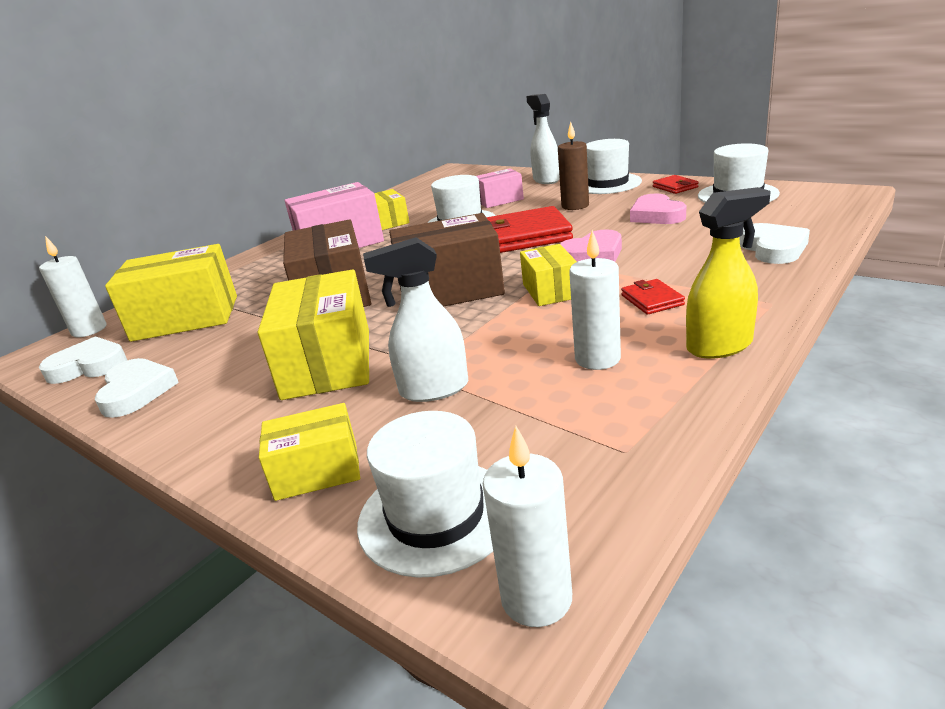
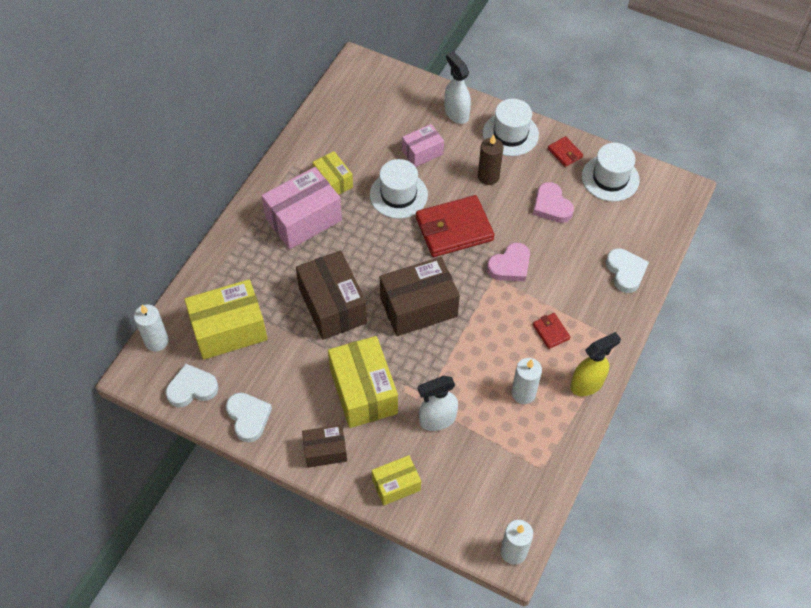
camera: 15 degrees left, 30 degrees up
white hat [357,411,493,578] -> none
yellow box [520,244,577,306] -> none
none -> brown box [302,425,347,468]

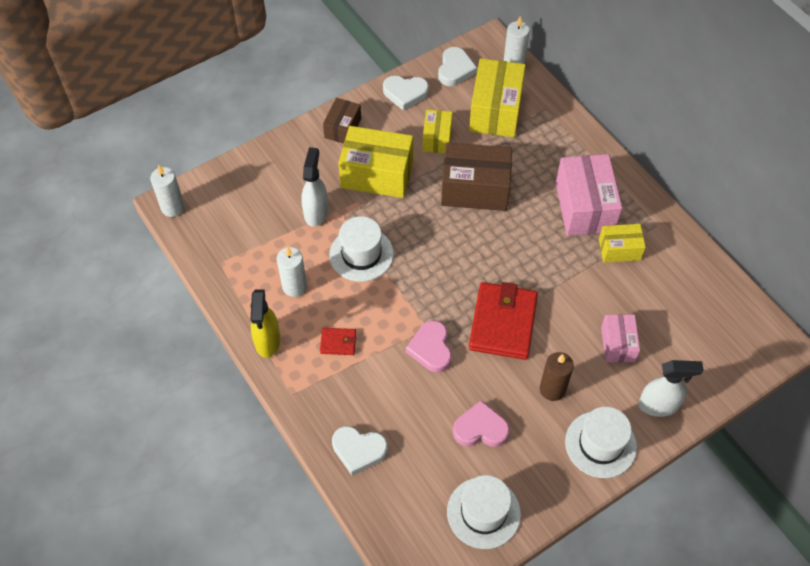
camera: 120 degrees right, 0 degrees up
white hat [370,159,428,219] -> white hat moved to [329,216,394,282]
yellow box [372,455,421,505] -> yellow box moved to [422,110,453,154]
brown box [380,257,460,336] -> none
red wallet [548,136,583,167] -> none

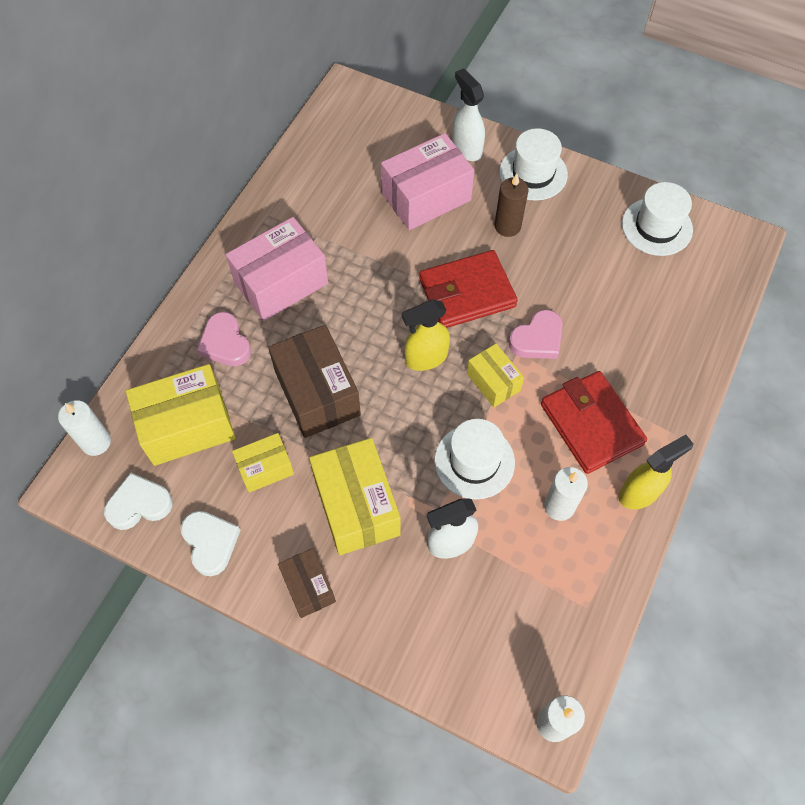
camera: 120 degrees left, 5 degrees up
red wallet [320,328,356,355] -> red wallet [541,371,647,474], size x2.18
brown box [323,98,361,143] -> brown box turned 75 degrees clockwise [278,548,336,618]
white heart [332,426,388,476] -> none
pink heart [453,400,510,447] -> pink heart moved to [197,312,251,366]
yellow box [599,224,646,263] -> yellow box moved to [467,344,524,407]
pink box [601,314,640,363] -> pink box [381,133,474,230], size x1.77
none -> yellow spray bottle [402,299,450,371]

